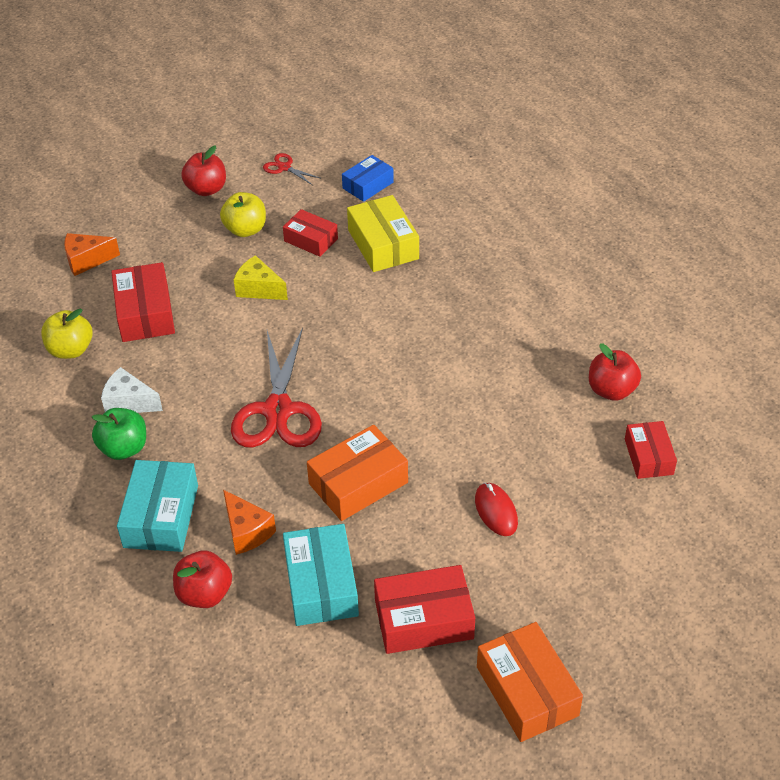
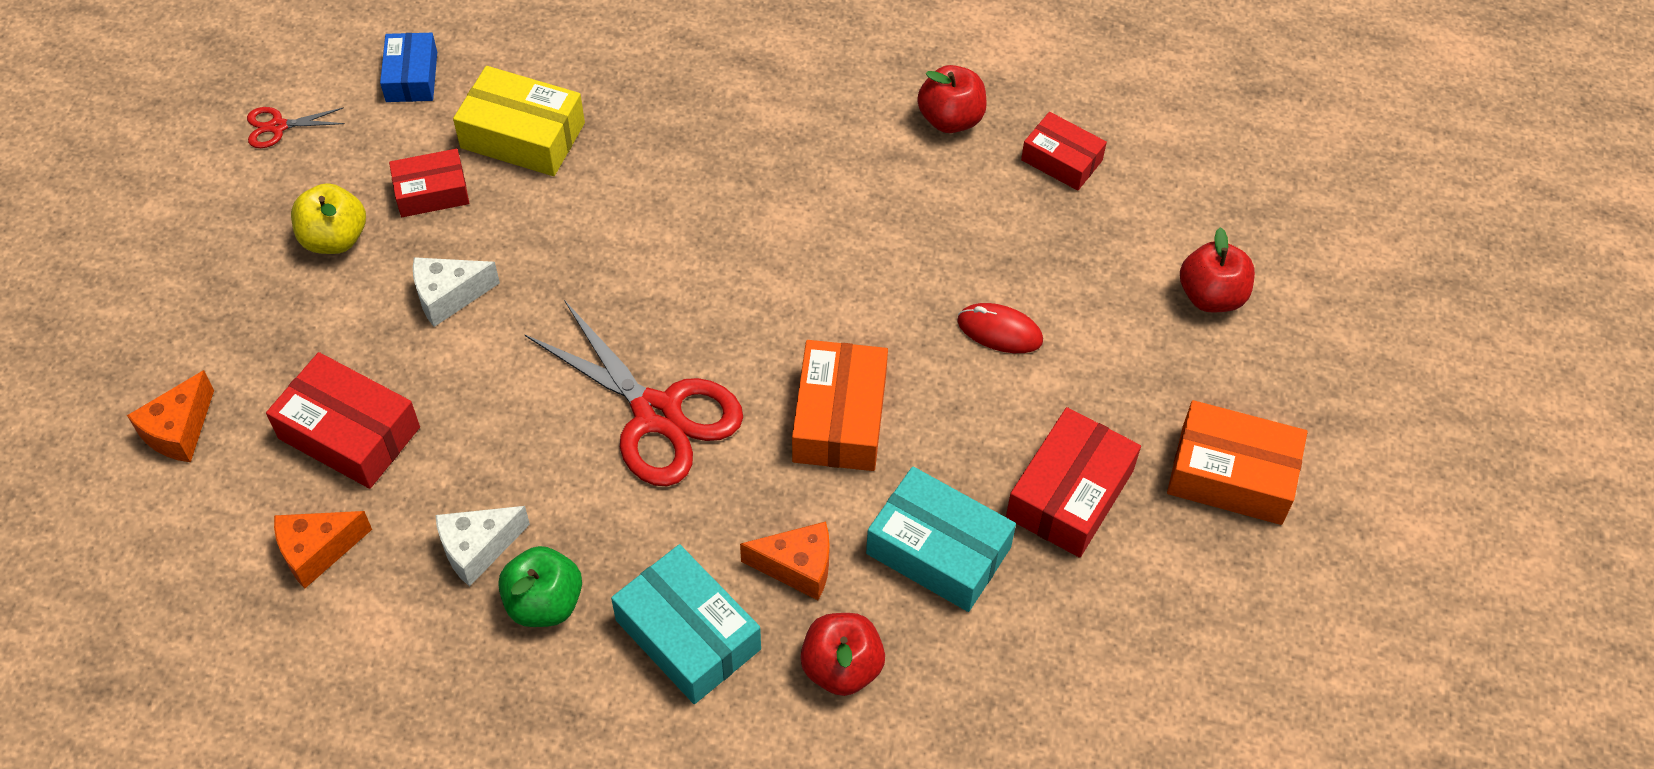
camera: 50 degrees left, 10 degrees up
yellow apple [41,309,93,359] -> orange cheese [274,511,372,589]
red apple [181,145,226,196] -> red apple moved to [1180,227,1255,313]
yellow cheese [234,255,288,300] -> white cheese [413,257,500,327]

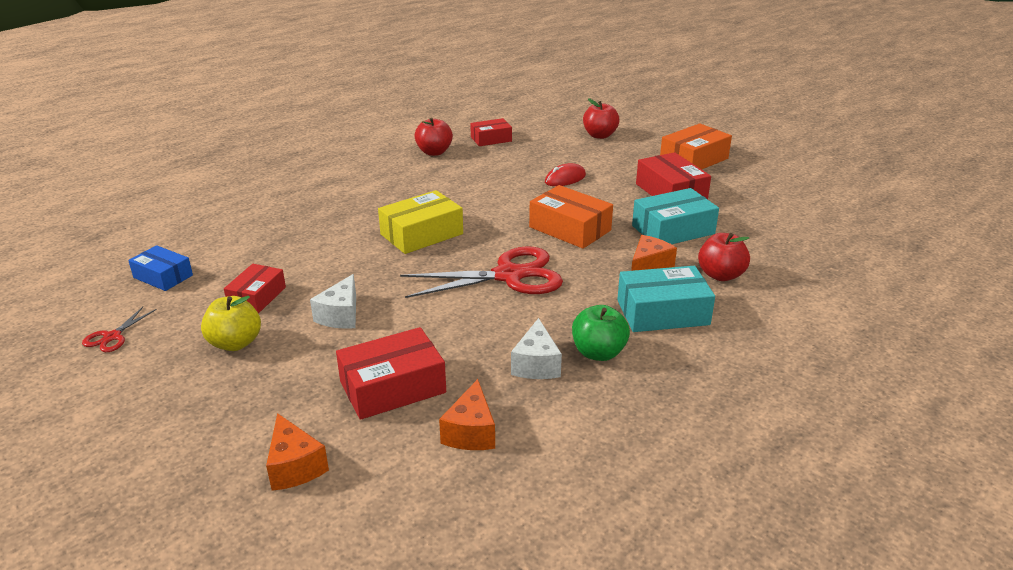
camera: 55 degrees left, 25 degrees down
yellow box [453,66,585,176] -> yellow box moved to [378,190,463,254]

